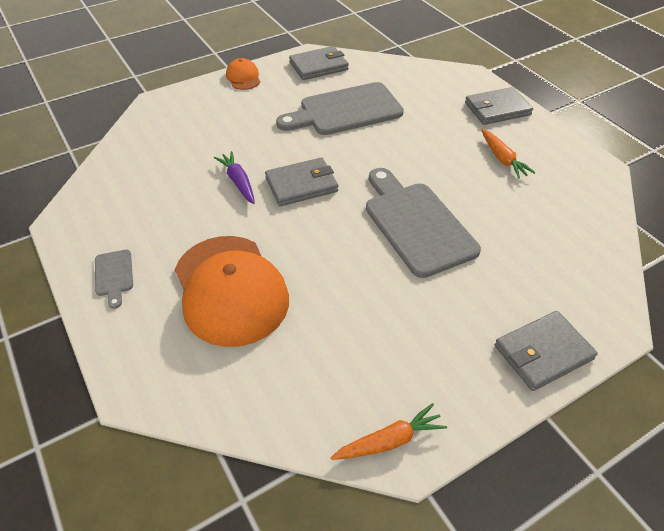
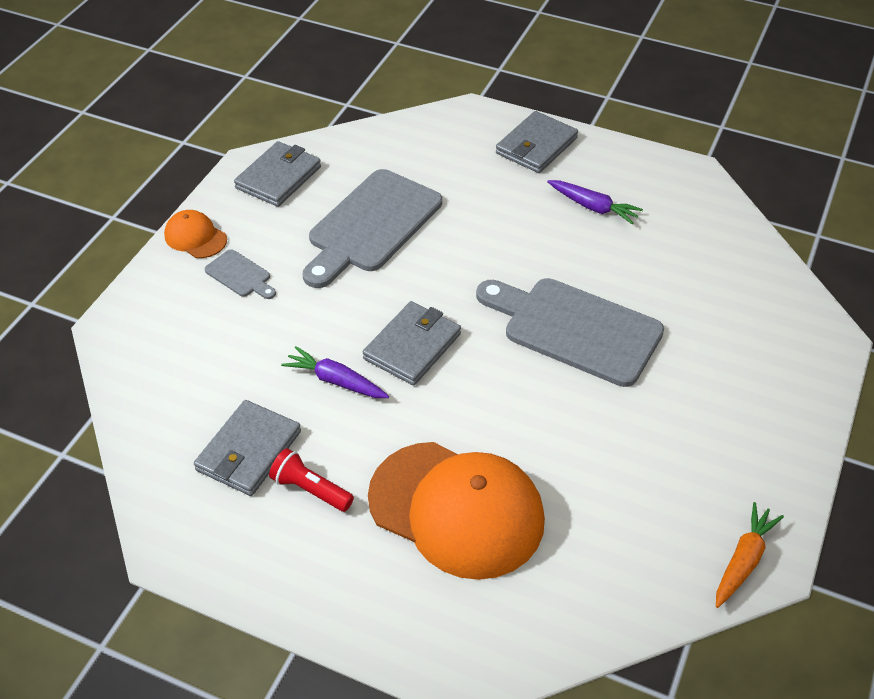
camera: 35 degrees left, 0 degrees up
grey cutting board [95,250,133,309] -> grey cutting board moved to [205,249,276,299]
orange carrot [481,129,536,179] -> purple carrot [547,180,643,224]
grey wallet [495,311,598,391] -> grey wallet moved to [194,400,301,496]
none -> red flashlight [269,448,354,512]

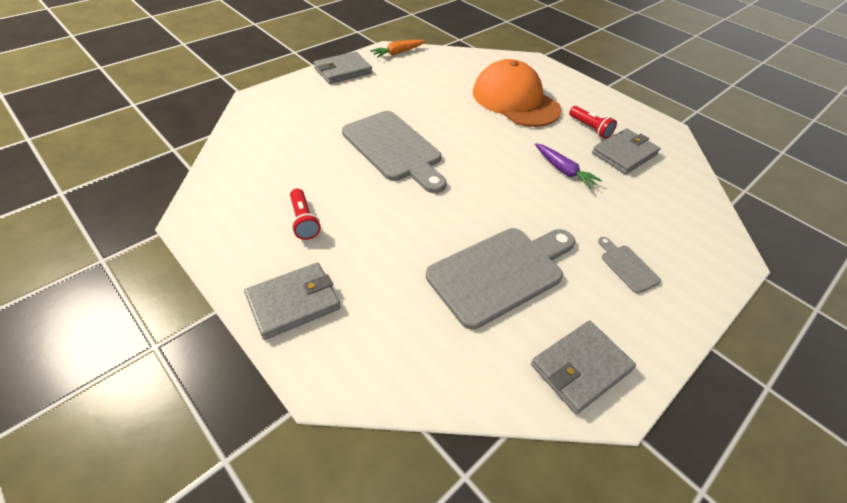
camera: 160 degrees left, 0 degrees up
orange cap [164,210,227,258] -> none
grey wallet [363,301,461,386] -> grey wallet moved to [314,52,372,84]
purple carrot [547,180,643,224] -> red flashlight [290,188,320,240]

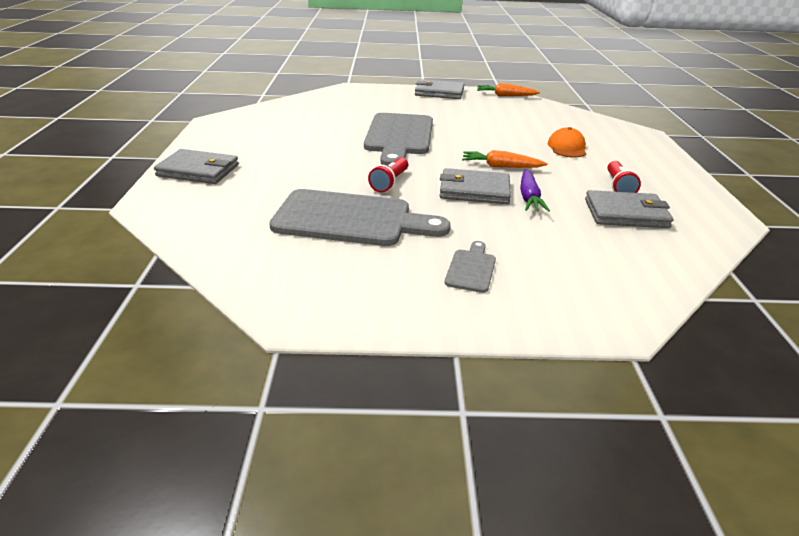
camera: 45 degrees right, 15 degrees down
red flashlight [290,188,320,240] -> red flashlight moved to [368,157,408,193]
orange cap [473,59,561,127] -> orange cap [548,127,586,158], size x0.46
grey wallet [531,321,636,414] -> grey wallet moved to [440,168,511,204]
none -> orange carrot [462,150,548,168]

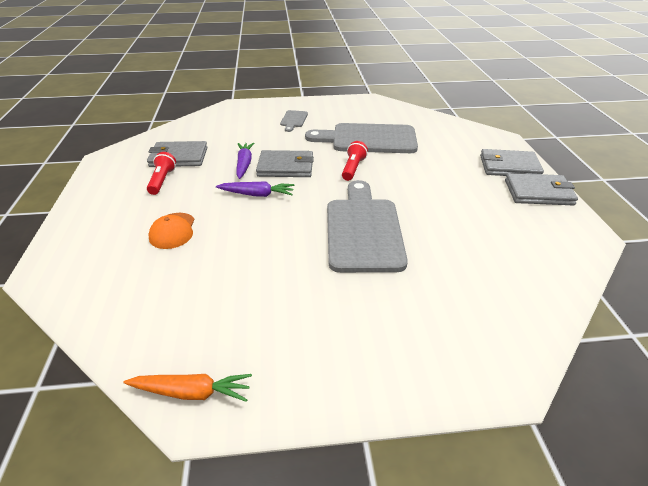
camera: 175 degrees right, 5 degrees up
grey wallet [415,79,464,99] -> grey wallet moved to [505,173,578,205]
orange carrot [462,150,548,168] -> purple carrot [216,181,295,197]

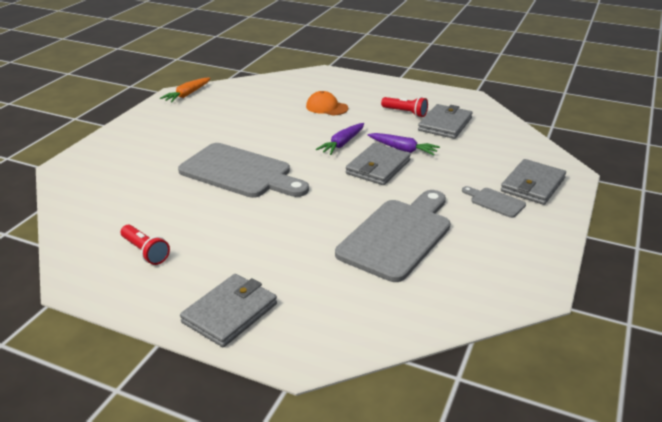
camera: 120 degrees right, 5 degrees down
red flashlight [342,141,368,181] -> red flashlight moved to [121,225,170,265]
grey wallet [505,173,578,205] -> grey wallet moved to [501,159,566,205]

